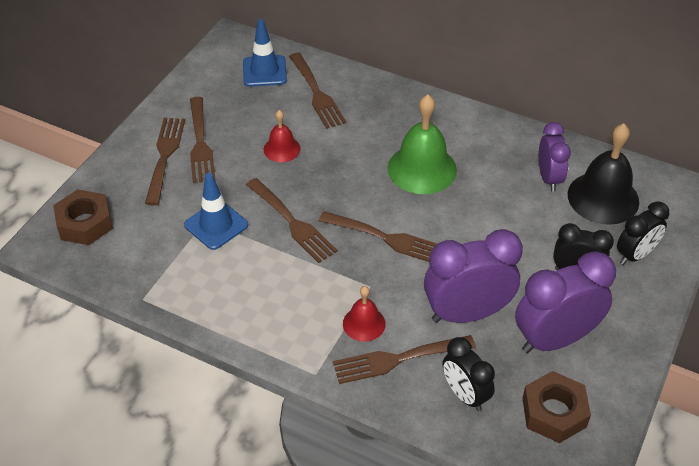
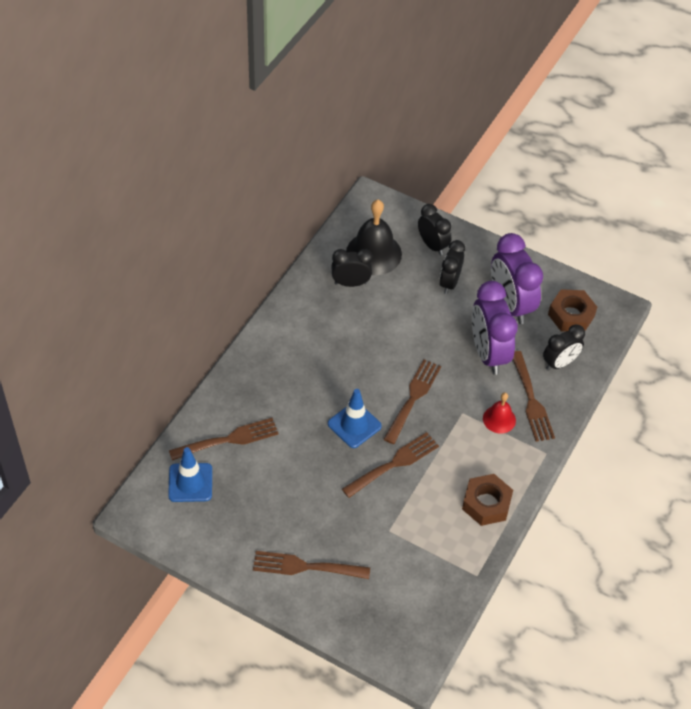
camera: 90 degrees left, 5 degrees up
brown nut [53,189,113,245] -> brown nut moved to [462,474,513,526]
blue traffic cone [184,173,248,250] -> blue traffic cone moved to [328,389,382,448]
brown fork [190,97,216,183] -> none
red bell [263,110,300,162] -> none
green bell [388,94,457,194] -> none
purple clock [539,122,571,192] -> black clock [331,249,373,287]

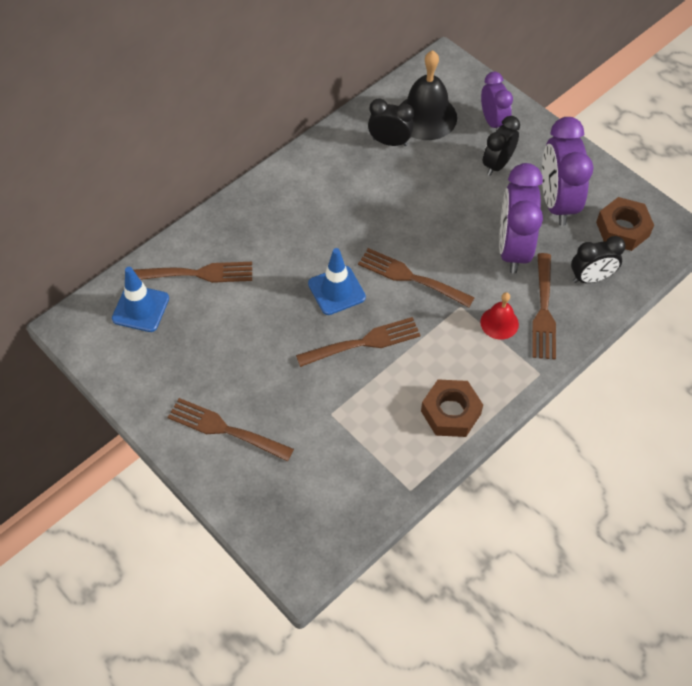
camera: 20 degrees right, 5 degrees up
brown fork [383,359,441,444] -> brown fork turned 105 degrees counterclockwise [358,248,475,308]
black clock [418,204,451,255] -> purple clock [481,72,513,129]

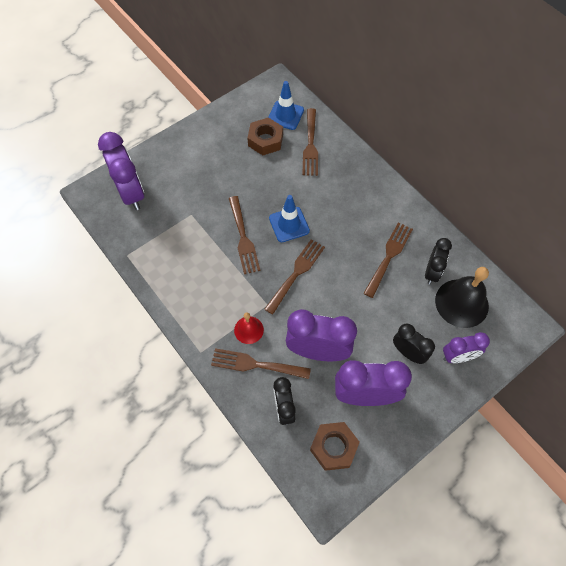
camera: 95 degrees right, 5 degrees up
brown fork [167,398,294,462] -> brown fork moved to [363,222,413,298]
brown nut [421,379,483,437] -> brown nut moved to [248,118,283,155]
none -> purple clock [98,132,144,210]

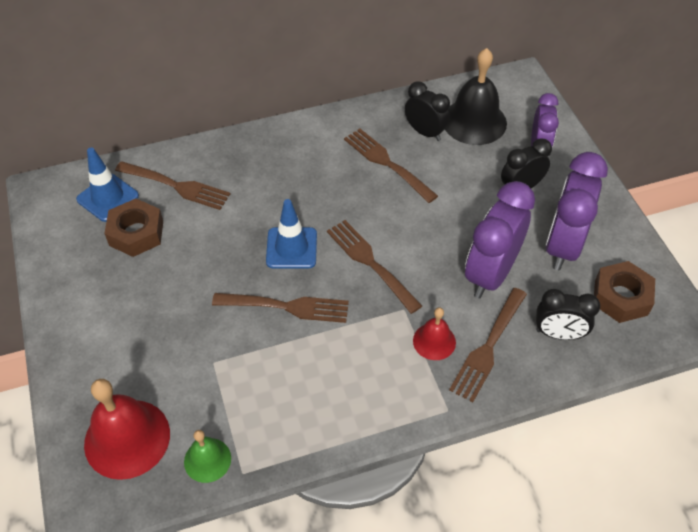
camera: 70 degrees left, 10 degrees down
purple clock [98,132,144,210] -> red bell [84,379,170,480]
none -> green bell [184,430,231,483]

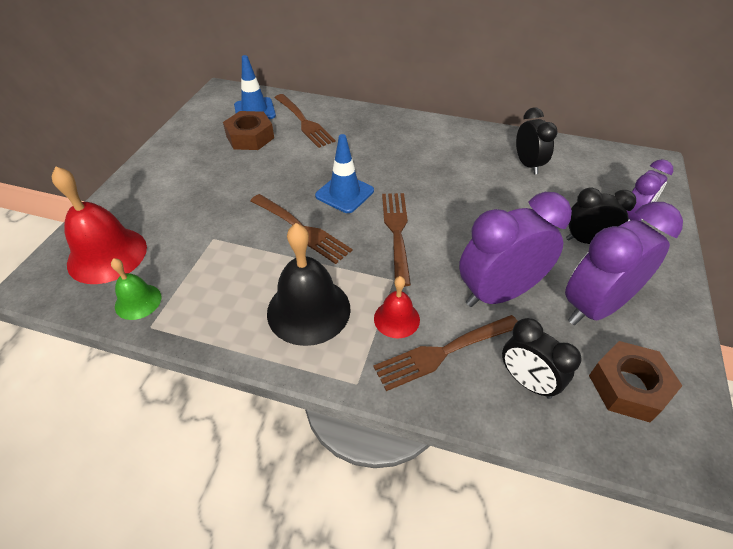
camera: 35 degrees right, 5 degrees down
brown fork [344,129,438,203] -> none
black bell [445,48,507,145] -> black bell moved to [267,223,351,346]

